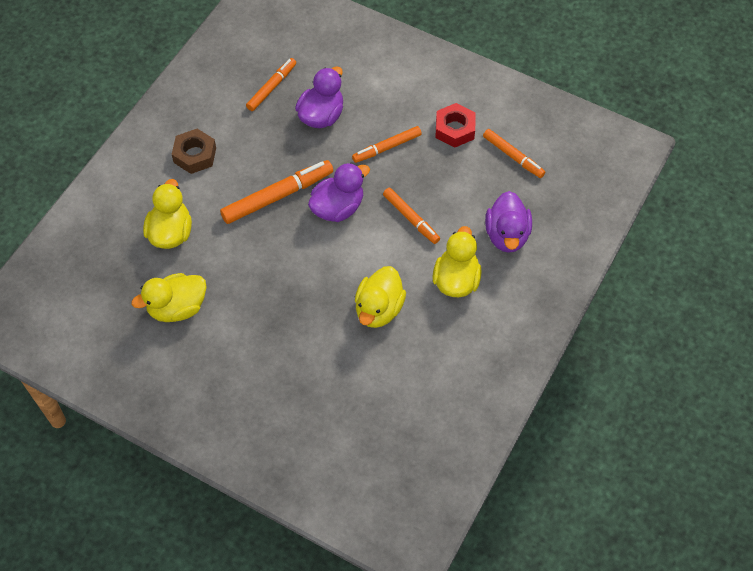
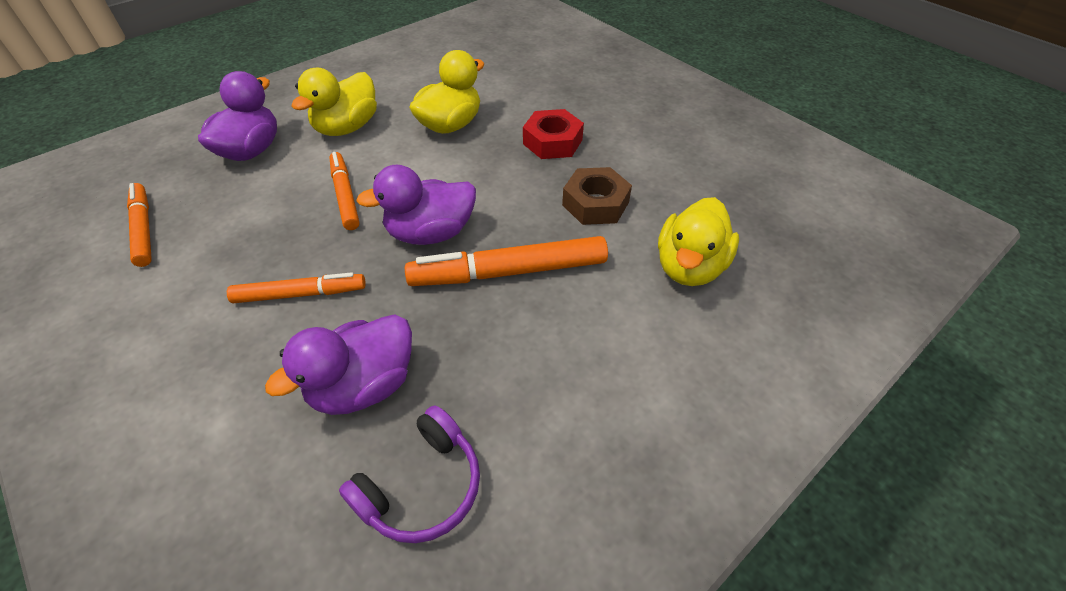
camera: 160 degrees left, 10 degrees down
yellow duck [132,273,207,322] -> none
brown nut [172,129,216,174] -> brown nut moved to [562,167,632,225]
orange marker [246,58,296,111] -> purple headphones [339,405,480,543]
red nut [435,103,476,148] -> red nut moved to [523,109,584,159]

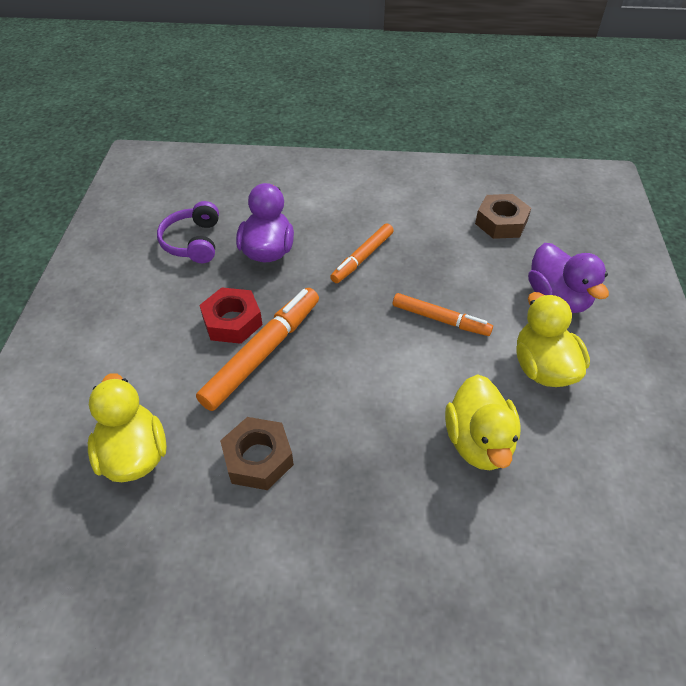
camera: 135 degrees right, 0 degrees up
orange marker [127,183,152,267] -> brown nut [475,194,531,239]
purple duck [356,165,476,245] -> none
red nut [523,109,584,159] -> red nut moved to [200,287,262,344]

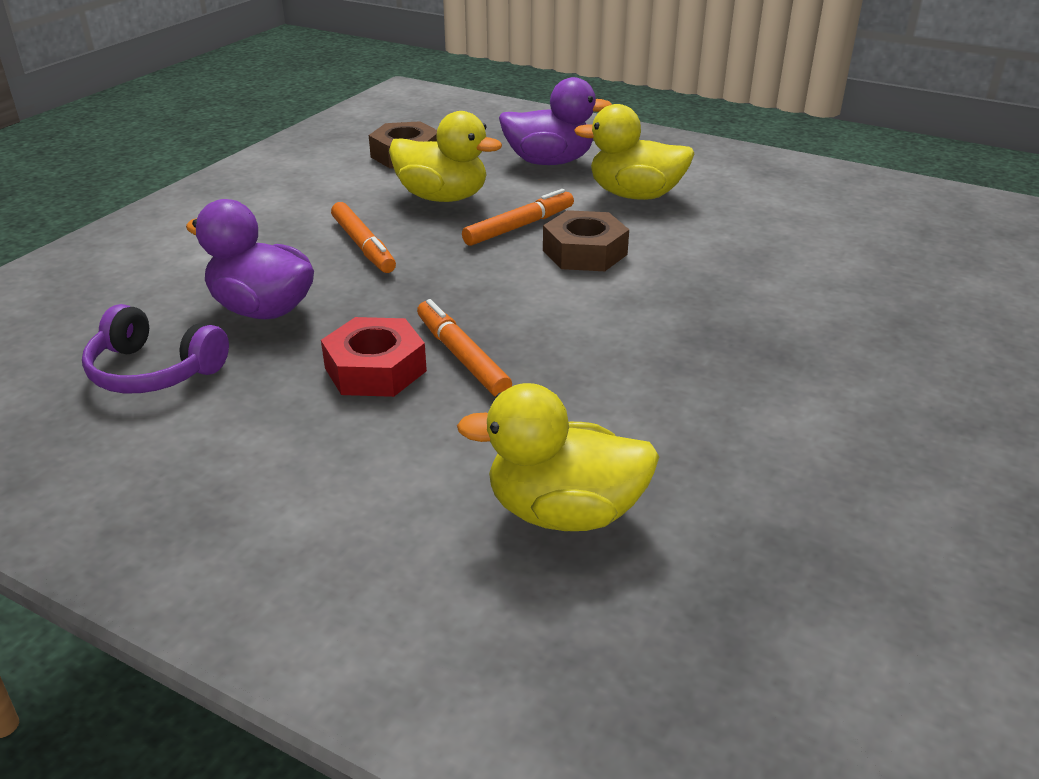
camera: 65 degrees left, 15 degrees down
orange marker [196,288,319,411] -> orange marker [417,299,512,397], size x0.63
brown nut [220,417,294,490] -> brown nut moved to [543,210,629,271]
yellow duck [445,374,521,470] -> yellow duck moved to [389,111,502,202]

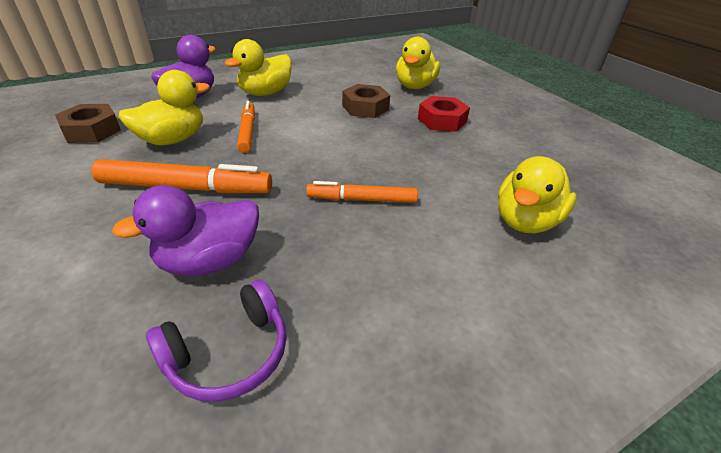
camera: 60 degrees left, 5 degrees up
red nut [321,317,427,397] -> red nut moved to [418,96,470,132]
orange marker [331,202,396,273] -> orange marker [92,159,272,193], size x1.58
brown nut [543,210,629,271] -> brown nut moved to [342,84,390,118]
none -> yellow duck [396,37,440,89]

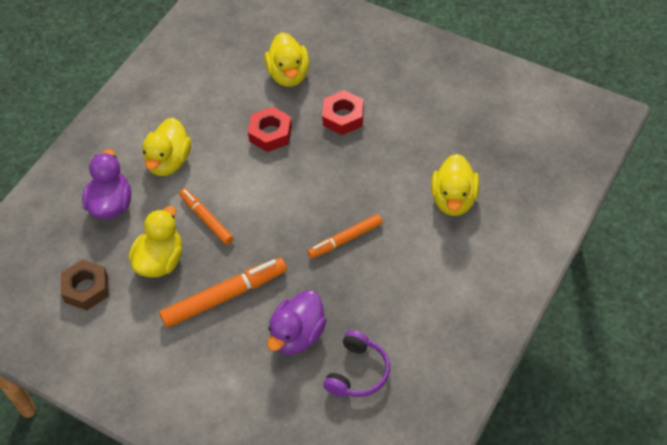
camera: 25 degrees left, 15 degrees up
brown nut [342,84,390,118] -> red nut [248,107,292,152]

